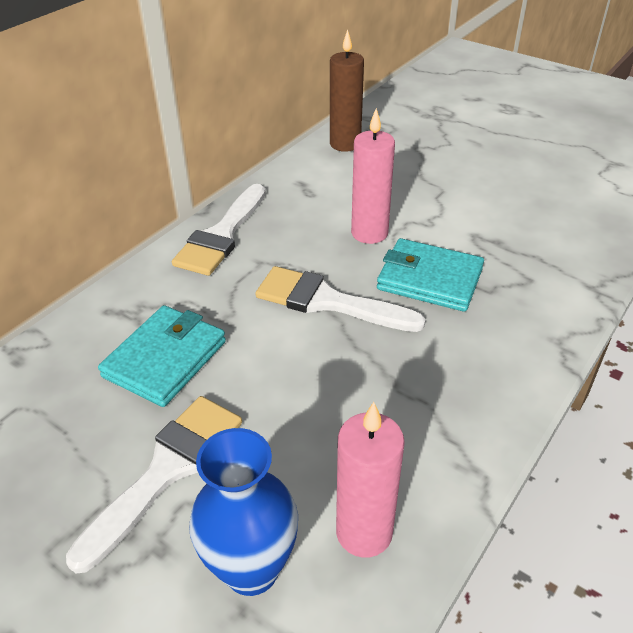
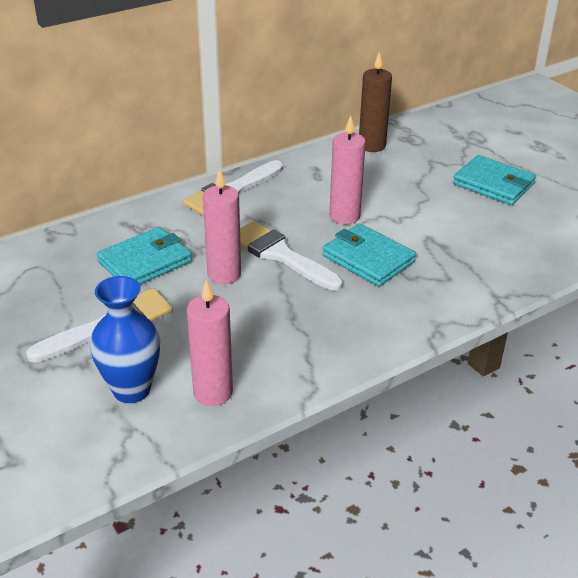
camera: 20 degrees right, 5 degrees down
none -> pink candle [203,168,241,284]
none -> turquoise wallet [453,155,536,205]

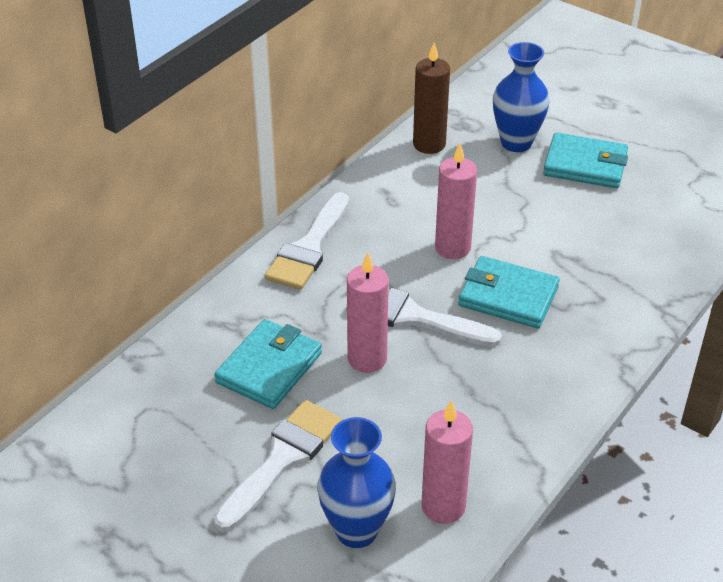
camera: 20 degrees left, 5 degrees up
none -> blue vase [493,42,550,152]

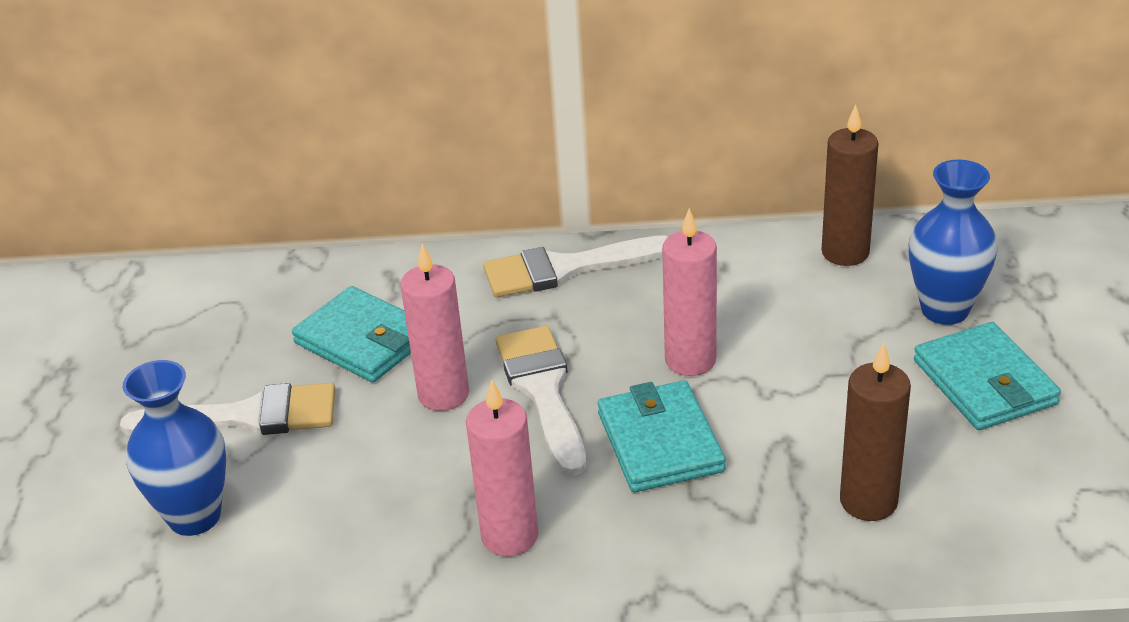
camera: 55 degrees right, 5 degrees down
turquoise wallet [214,319,322,409] -> turquoise wallet turned 45 degrees clockwise [292,286,411,383]
pink candle [421,400,473,524] -> pink candle moved to [466,379,538,556]
none -> brown candle [840,342,911,521]

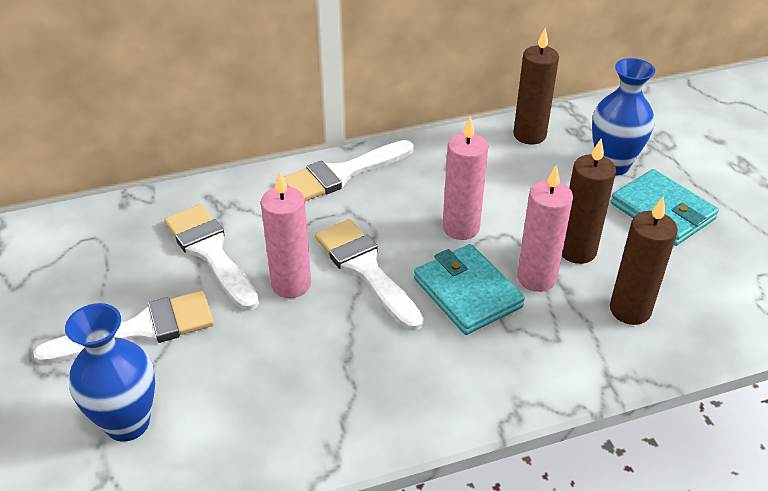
camera: 20 degrees left, 5 degrees up
turquoise wallet [292,286,411,383] -> white brush [164,204,259,311]
pink candle [466,379,538,556] -> pink candle moved to [517,164,573,292]
none -> brown candle [562,139,616,264]

